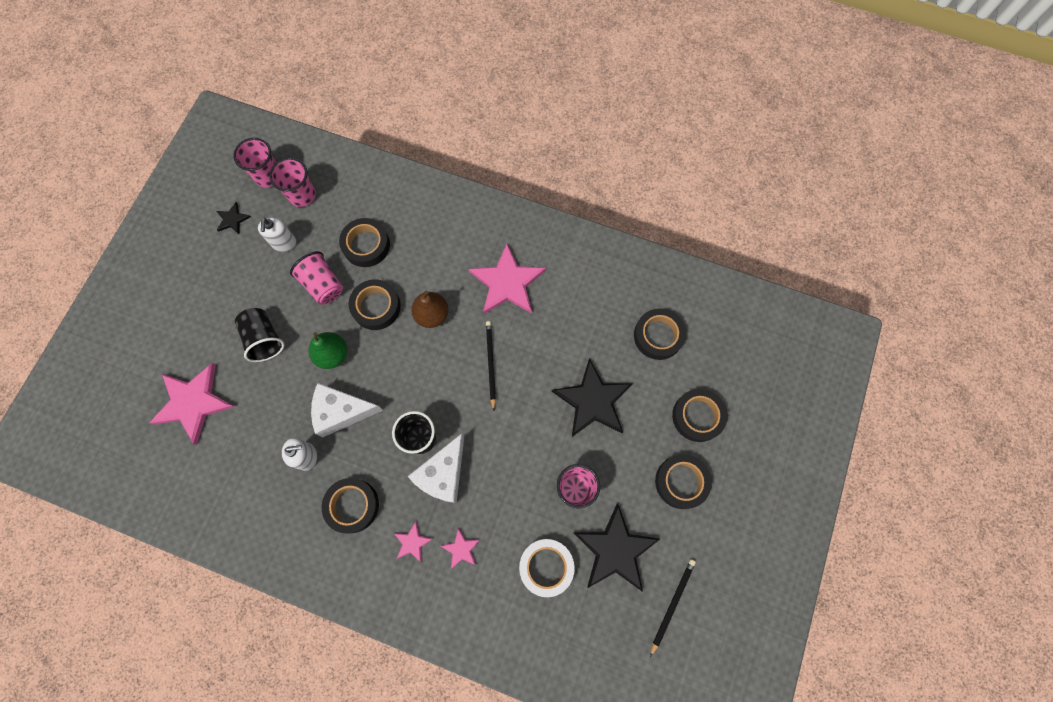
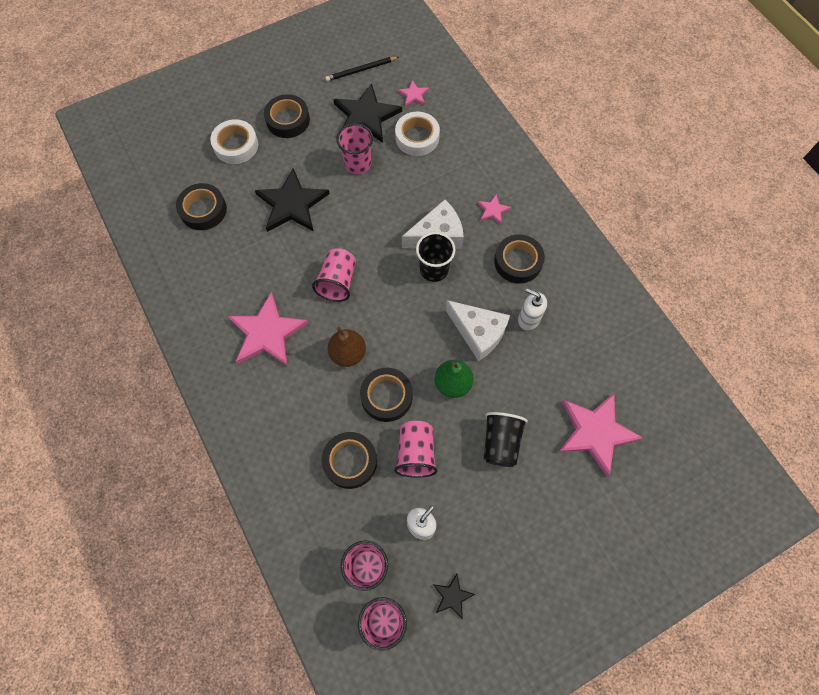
camera: 140 degrees left, 5 degrees down
pink star [441,528,480,569] -> pink star moved to [397,80,429,106]
black pencil [486,321,496,411] -> pink cup [312,248,356,302]
black tape [672,389,728,442] -> white tape [210,119,258,164]

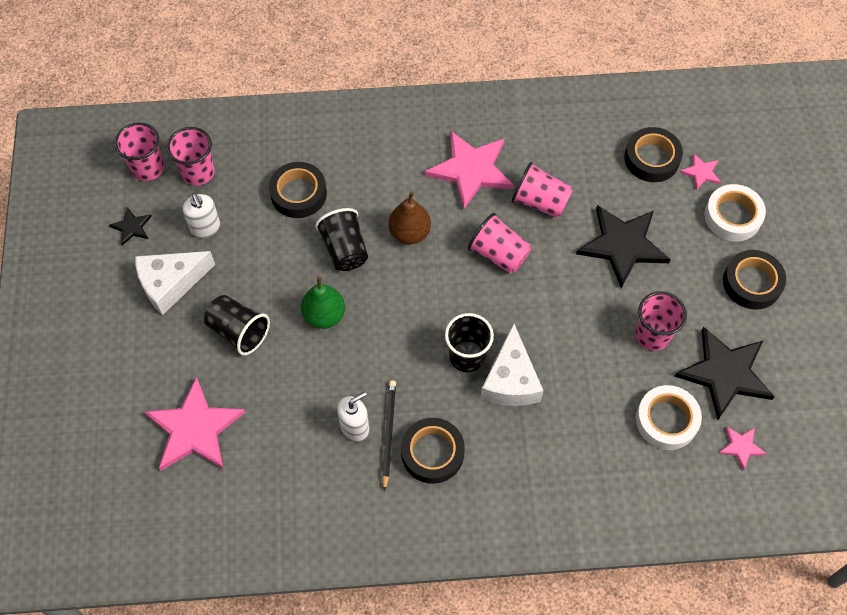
camera: 115 degrees right, 5 degrees down
black pencil [325,57,398,81] -> black pencil moved to [382,380,396,491]
black tape [360,368,413,422] -> black cup [315,208,368,271]
pink cup [394,421,438,478] -> pink cup moved to [512,162,573,218]
white cheese [446,300,510,361] -> white cheese moved to [135,251,215,315]
pink star [477,194,511,224] -> pink star moved to [679,153,721,190]

